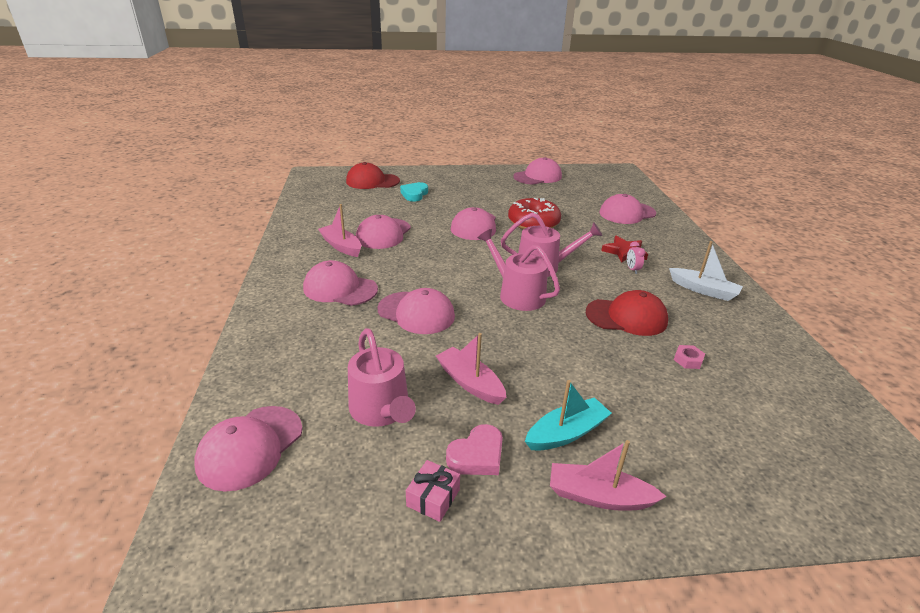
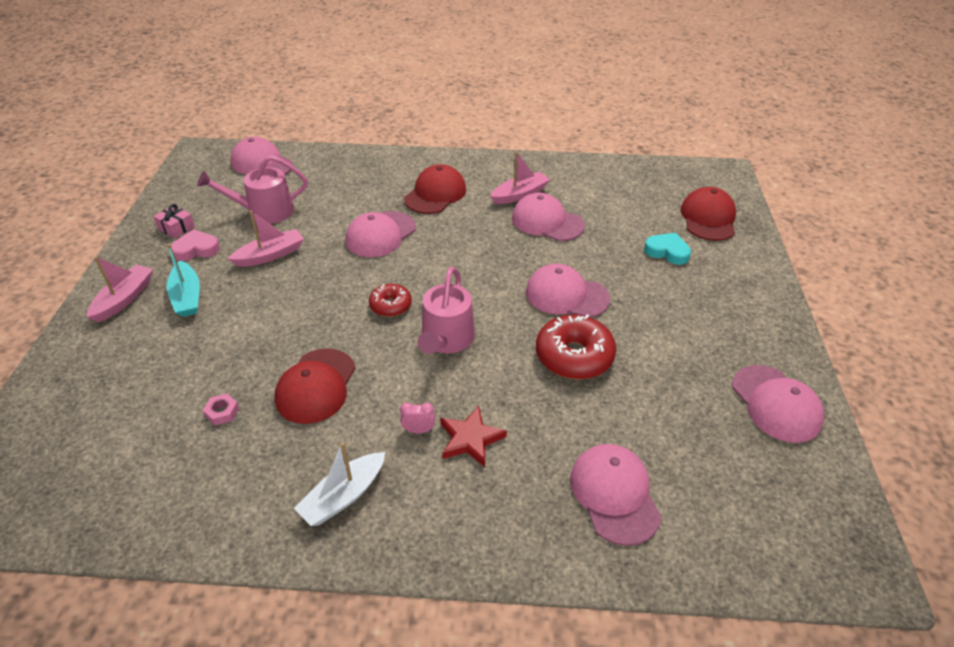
camera: 100 degrees right, 10 degrees up
pink cap [303,260,378,306] -> red cap [404,164,466,214]
pink heart [446,424,503,475] -> pink heart turned 105 degrees clockwise [171,229,220,261]
pink watering can [478,229,560,311] -> red donut [369,283,412,317]

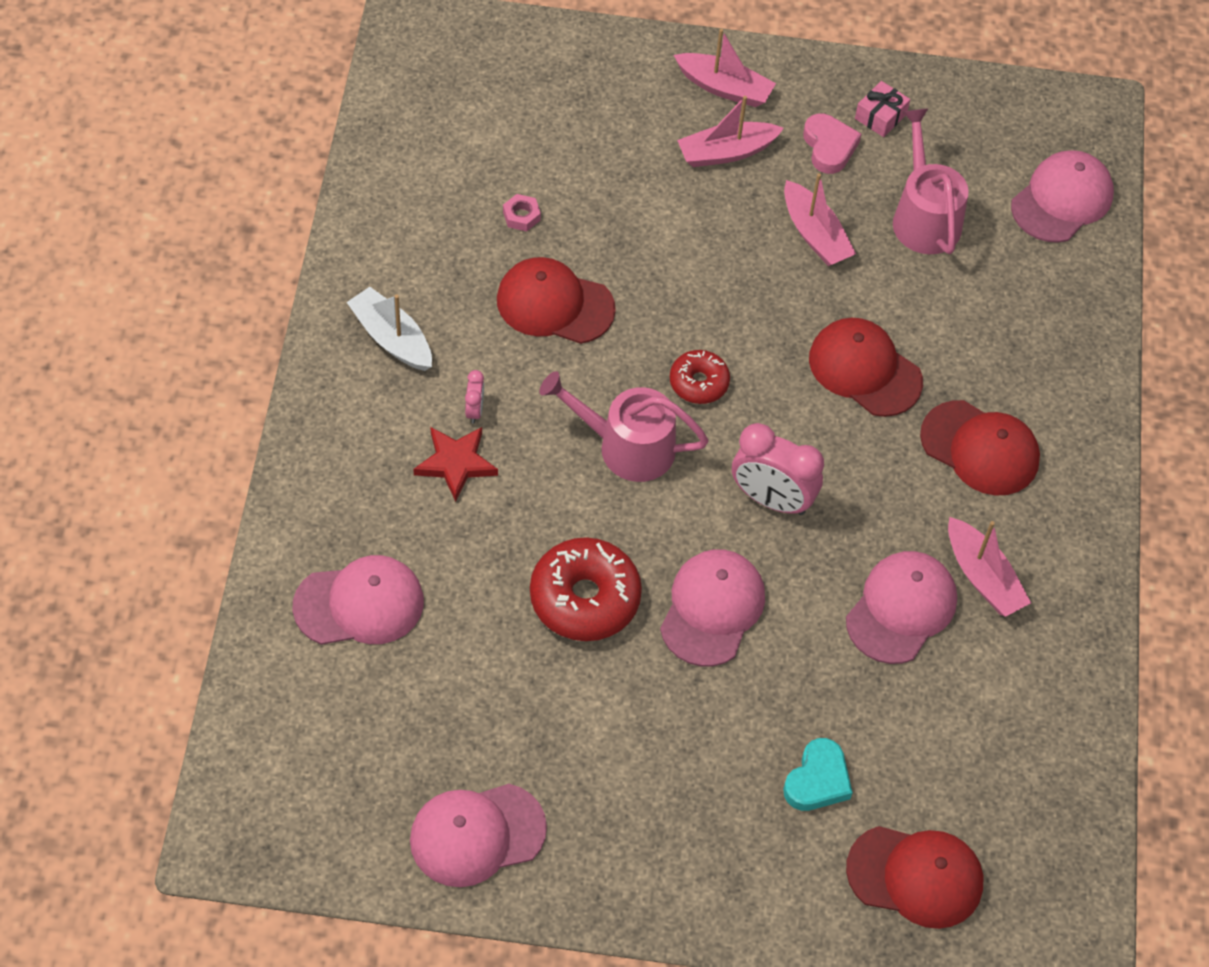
camera: 90 degrees right, 15 degrees up
turquoise boat [167,244,200,317] -> pink boat [677,96,784,167]
pink cap [345,211,416,257] -> red cap [809,318,923,417]
none -> pink clock [732,423,824,515]

